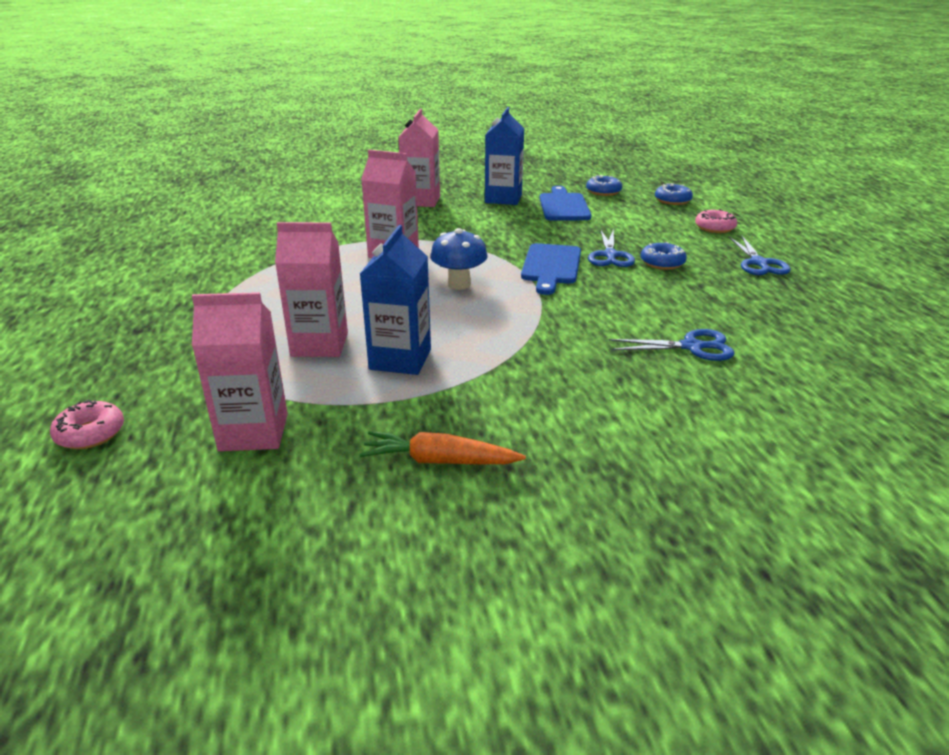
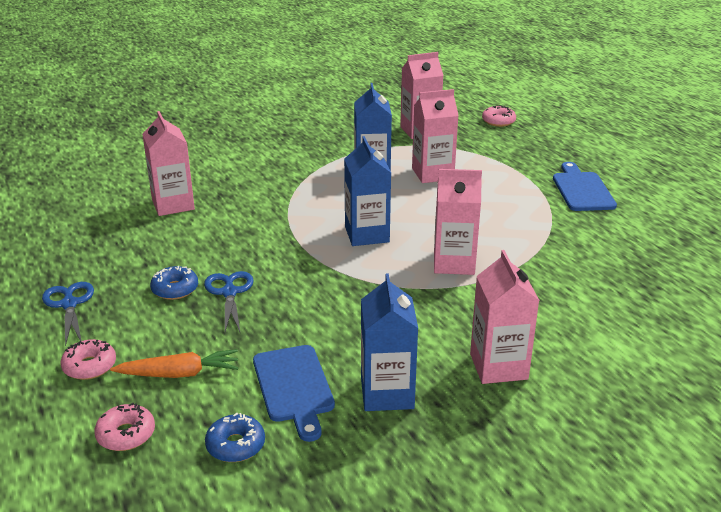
camera: 165 degrees right, 0 degrees up
orange carrot [359,431,526,464] -> orange carrot moved to [110,349,238,378]
blue mushroom [430,228,488,290] -> blue carton [344,136,391,246]
blue cutting board [521,243,581,295] -> blue cutting board moved to [553,162,617,211]
blue scissors [609,329,735,361] -> pink carton [142,111,195,216]
blue donut [655,183,693,205] -> pink donut [94,403,155,451]

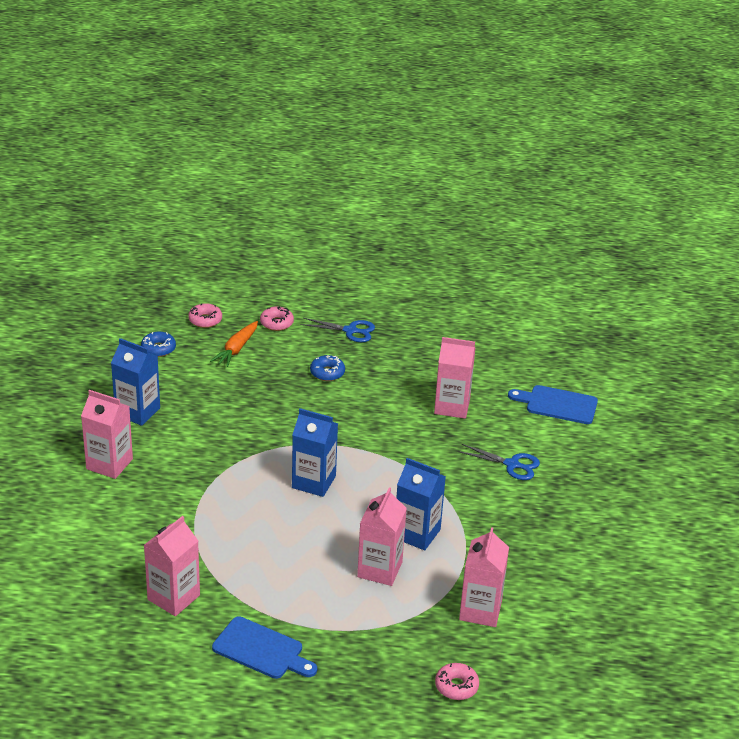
camera: 120 degrees right, 5 degrees up
blue scissors [204,271,254,332] -> blue scissors moved to [458,444,540,480]
blue cutting board [253,345,335,442] -> blue cutting board moved to [508,385,598,424]
pink carton [434,169,482,275] -> pink carton moved to [144,516,200,616]

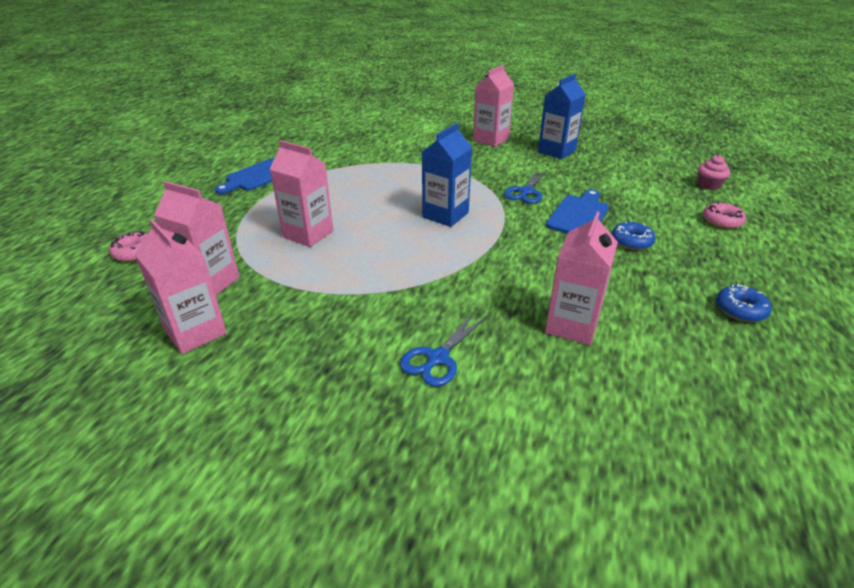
camera: 105 degrees right, 0 degrees up
blue donut [141,332,176,357] -> blue donut moved to [716,284,772,322]
pink carton [144,516,200,616] -> pink carton moved to [135,219,227,354]
pink donut [188,303,222,328] -> pink cupcake [698,155,730,190]
orange carrot [210,321,258,367] -> none
blue scissors [301,318,375,342] -> blue scissors moved to [504,170,547,204]
blue carton [396,458,446,550] -> none
blue cutting board [508,385,598,424] -> blue cutting board moved to [546,189,609,234]

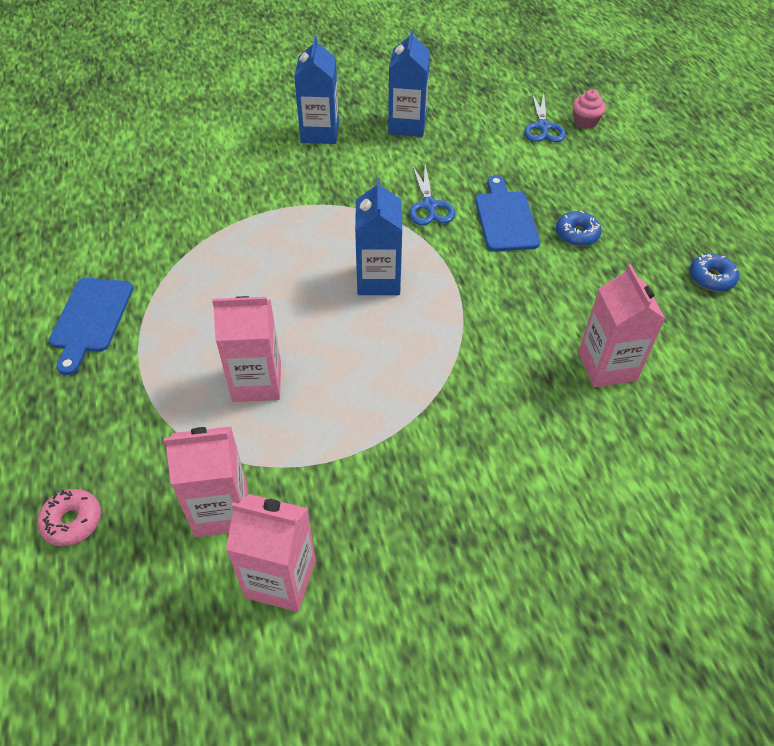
camera: 35 degrees left, 15 degrees up
blue scissors [400,312,487,387] -> blue scissors moved to [524,93,566,142]
pink carton [473,65,514,147] -> blue carton [294,36,339,144]
pink donut [703,202,746,229] -> none

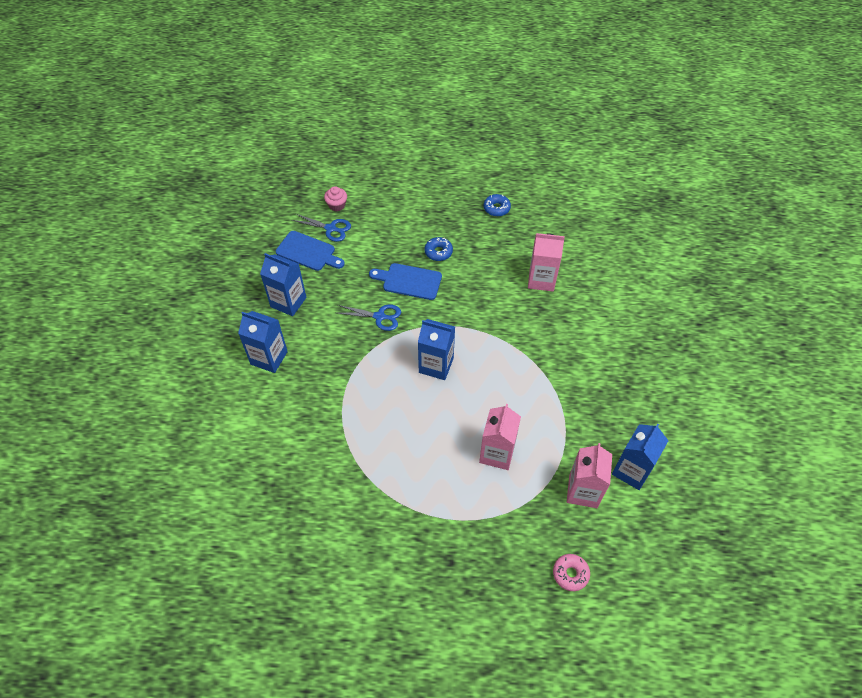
camera: 70 degrees left, 5 degrees up
blue cutting board [49,278,133,375] -> blue cutting board moved to [276,231,345,271]
pink carton [226,494,316,612] -> blue carton [612,424,669,490]

